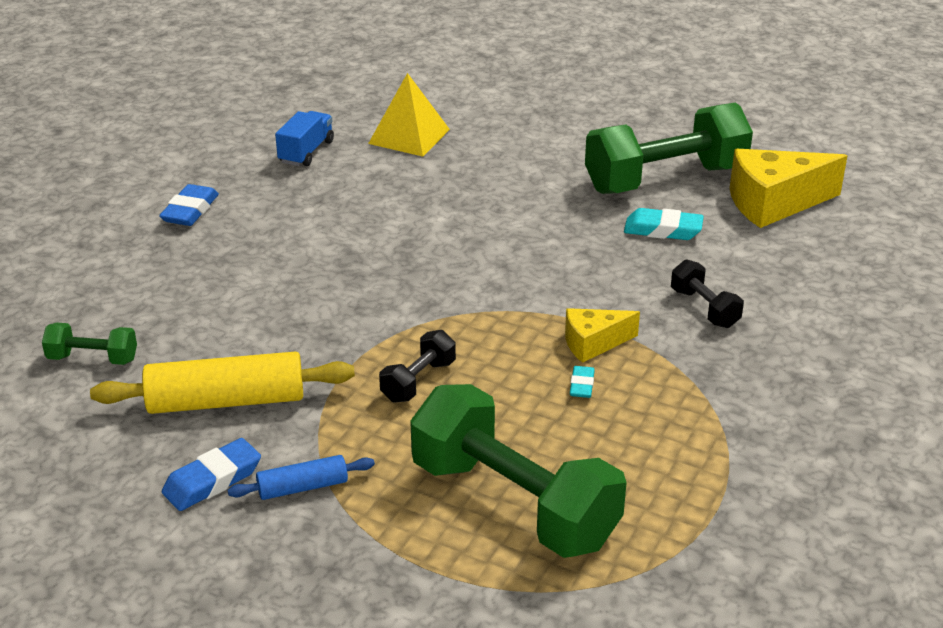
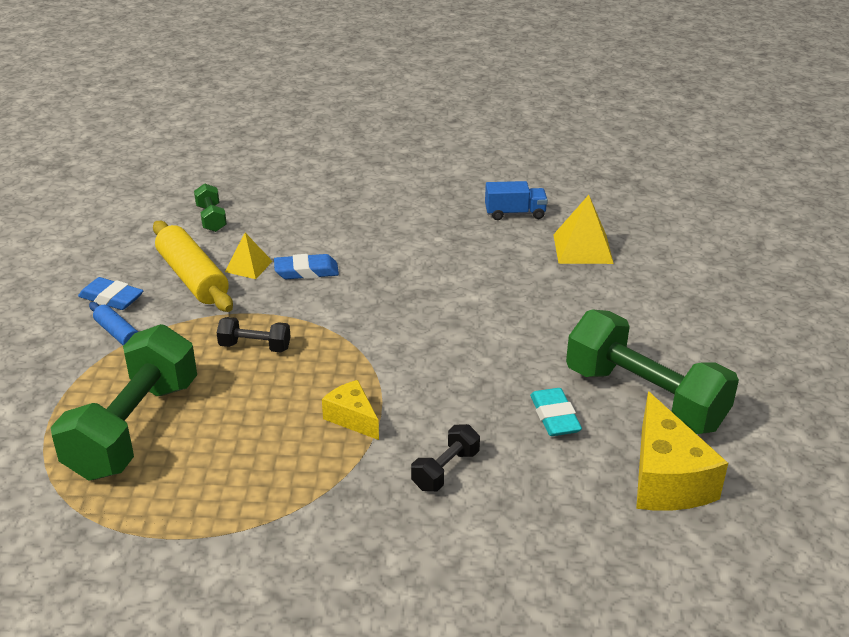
camera: 65 degrees right, 0 degrees up
blue eraser [159,184,219,226] -> blue eraser moved to [274,254,339,279]
turquoise eraser [570,366,595,398] -> none
yellow cheese [730,149,847,228] -> yellow cheese turned 150 degrees counterclockwise [636,391,728,511]
none -> yellow pyramid [225,233,273,279]

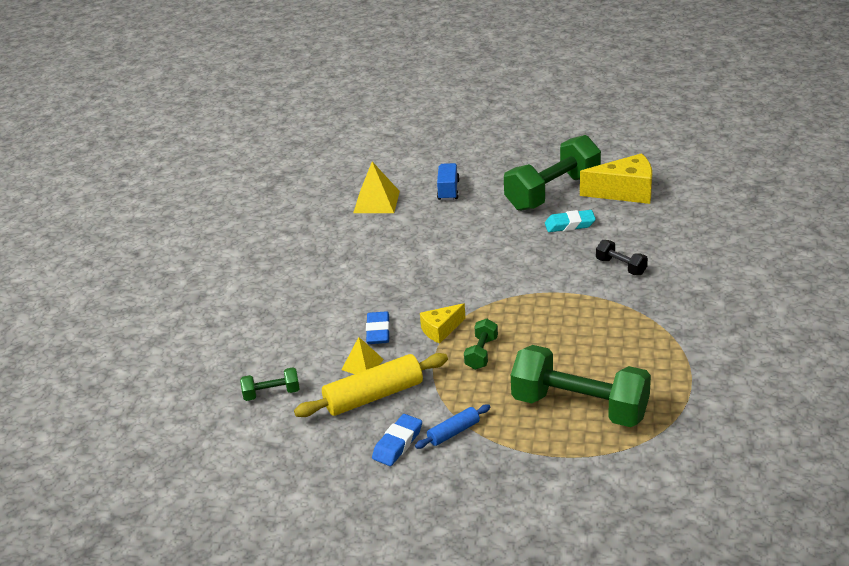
camera: 80 degrees left, 0 degrees up
black dumbbell [216,317,291,352] -> green dumbbell [464,319,498,370]
yellow cheese [322,380,379,440] -> yellow cheese moved to [420,303,466,344]
blue truck [485,181,548,220] -> blue truck moved to [437,163,460,200]

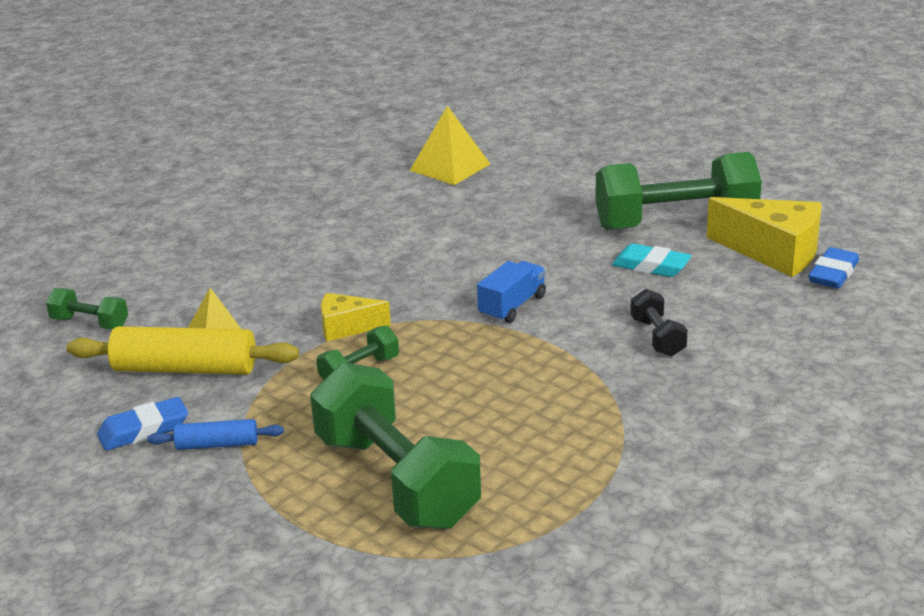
camera: 30 degrees right, 5 degrees down
blue eraser [366,311,390,344] -> blue eraser moved to [808,247,859,288]
blue truck [437,163,460,200] -> blue truck moved to [477,261,546,323]

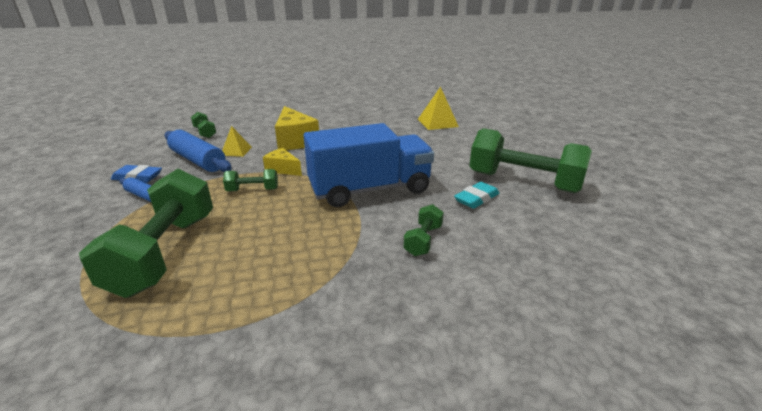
camera: 35 degrees right, 0 degrees up
yellow rolling pin [66,326,299,375] -> blue rolling pin [164,130,232,172]
blue truck [477,261,546,323] -> blue truck [303,123,434,207], size x2.27
turquoise eraser [612,244,691,277] -> turquoise eraser turned 75 degrees clockwise [454,182,499,209]
black dumbbell [630,289,688,357] -> green dumbbell [403,204,444,256]
yellow cheese [707,197,822,277] -> yellow cheese moved to [275,106,319,150]
blue eraser [808,247,859,288] -> none

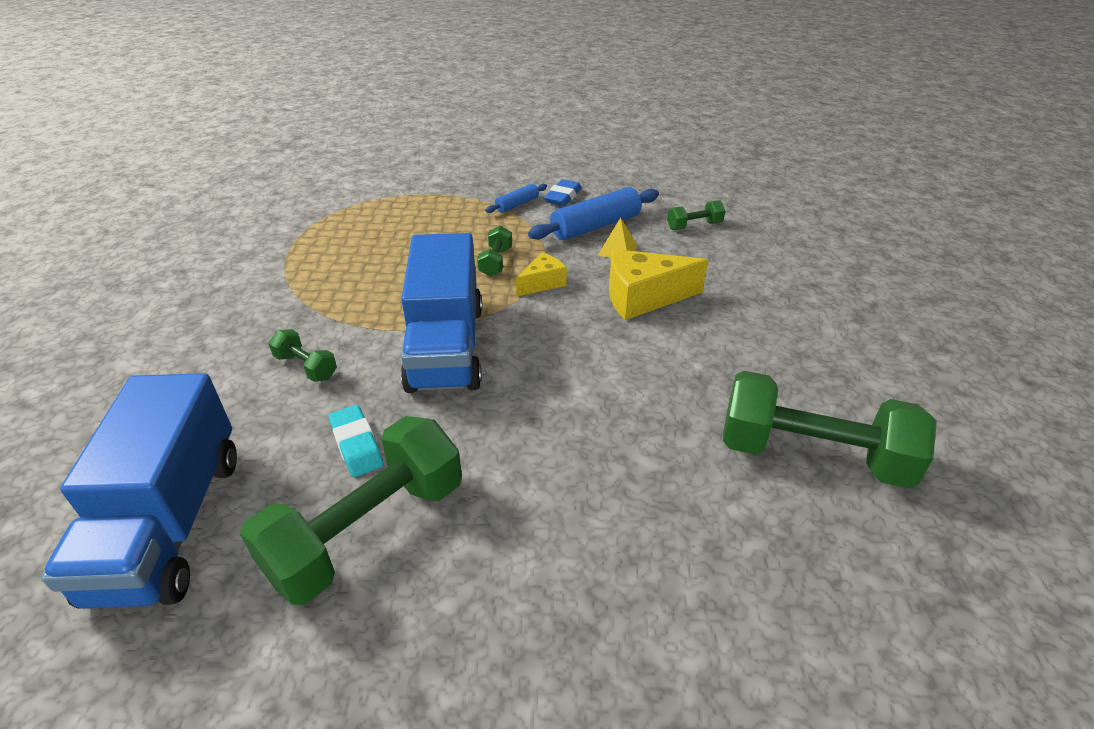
camera: 105 degrees right, 10 degrees up
green dumbbell [79,169,213,298] -> green dumbbell moved to [723,371,937,489]
yellow pyramid [418,87,459,130] -> none
none -> blue truck [41,373,237,609]

